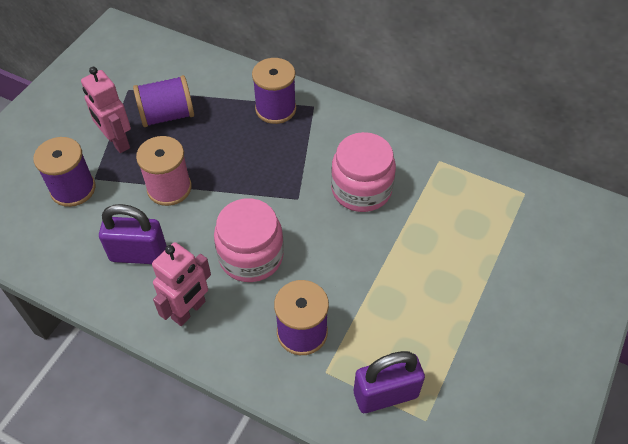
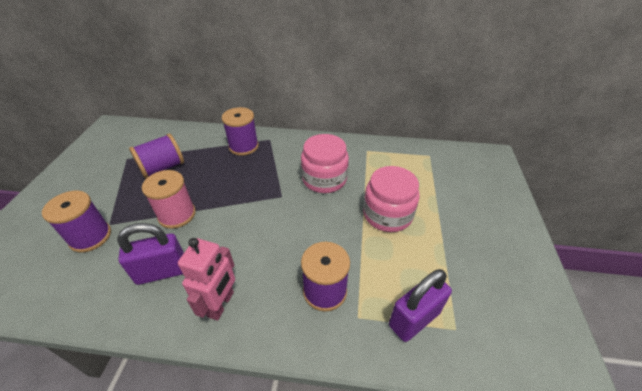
camera: 20 degrees left, 10 degrees down
pink robot [81,67,131,153] -> none
pink jar [214,198,284,282] -> pink jar moved to [363,166,420,232]

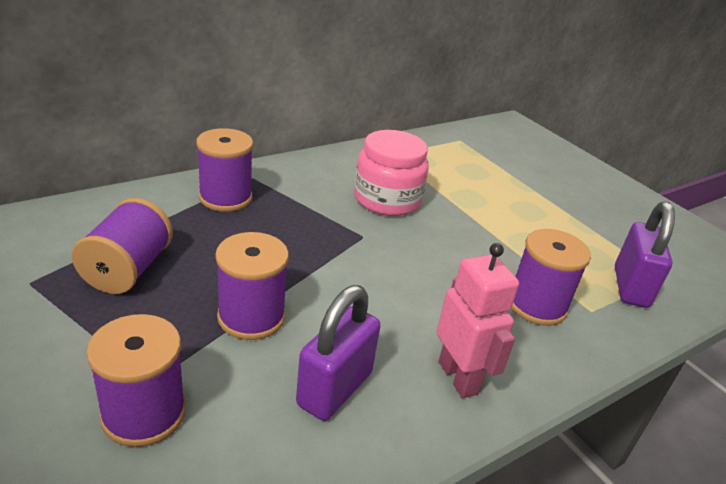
camera: 45 degrees left, 10 degrees down
pink spool [142,170,196,229] -> purple spool [215,232,289,340]
pink jar [363,166,420,232] -> none

